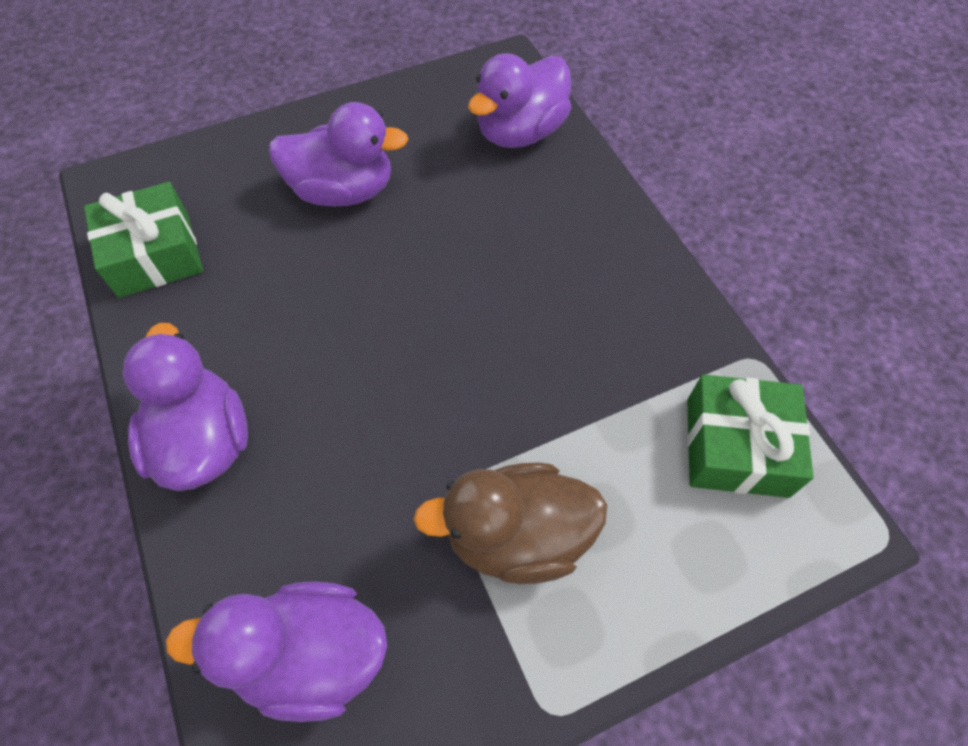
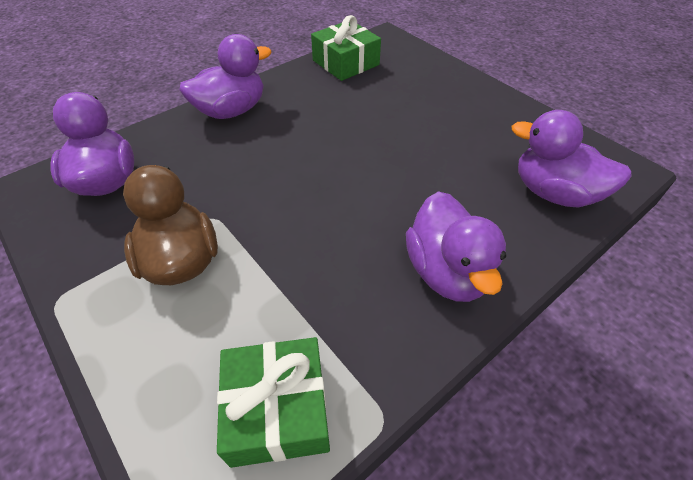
camera: 75 degrees right, 10 degrees down
purple duck [269,102,409,206] -> purple duck moved to [406,191,506,302]

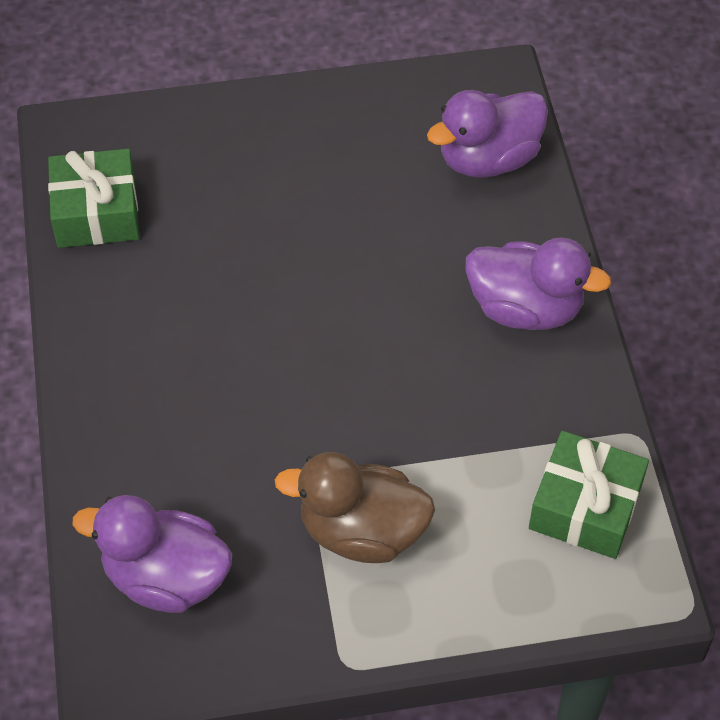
camera: 60 degrees left, 5 degrees up
purple duck [180,34,271,119] -> none

